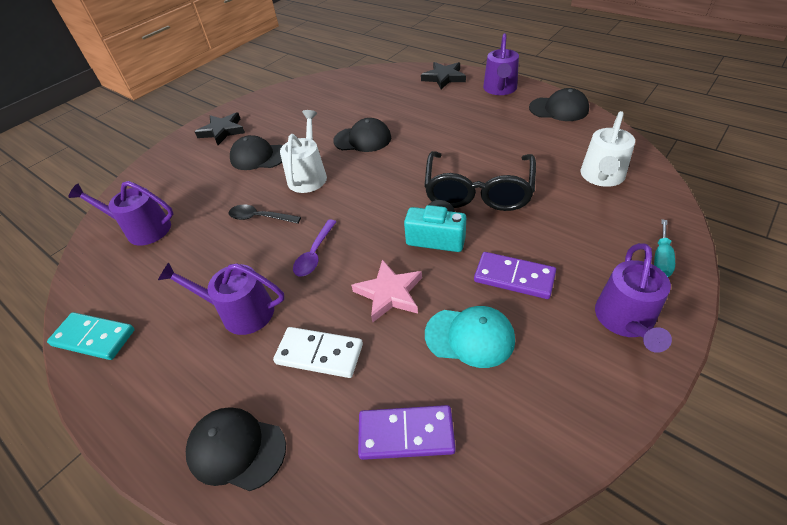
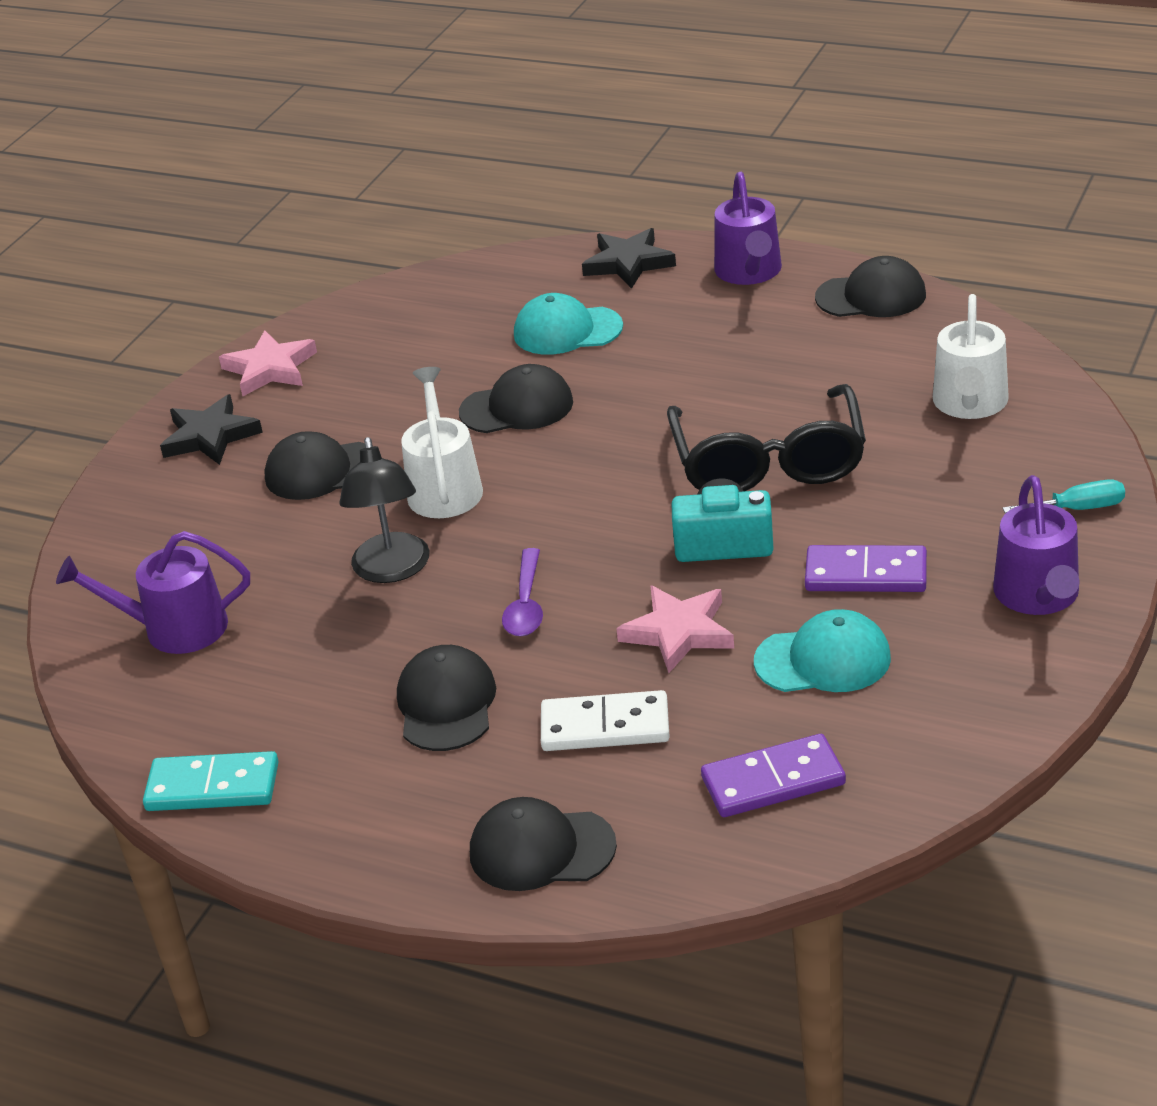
camera: 15 degrees left, 10 degrees down
purple watering can [158,262,285,335] -> black cap [397,645,496,751]
black spoon [228,205,301,224] -> black lamp [339,437,430,583]
turquoise screwdriver [654,219,675,277] -> turquoise screwdriver turned 105 degrees counterclockwise [1002,479,1125,513]
none -> pink star [219,330,317,396]
none -> turquoise cap [514,293,623,355]

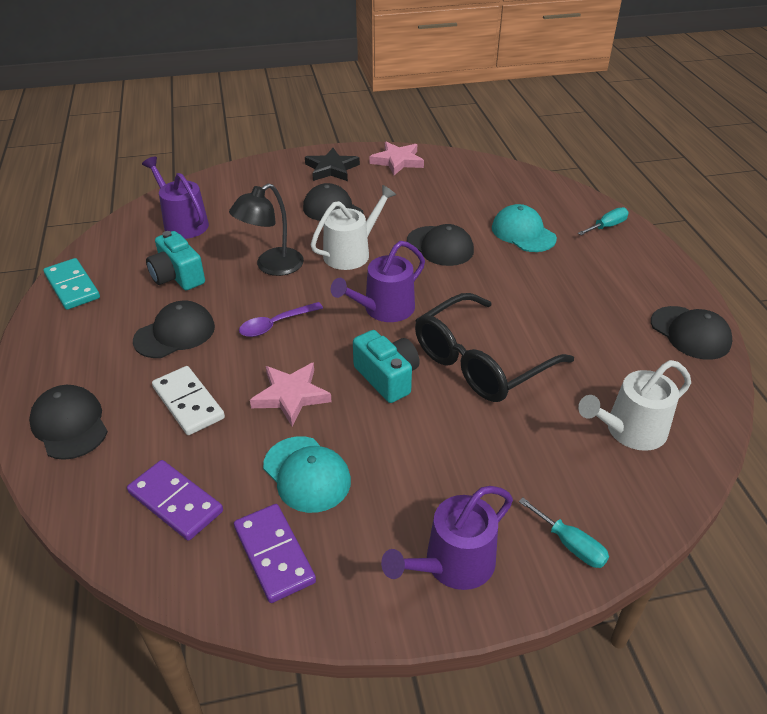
camera: 50 degrees right, 5 degrees up
black star [582,228,676,289] -> turquoise screwdriver [578,207,629,235]
purple watering can [714,172,782,285] -> purple watering can moved to [331,241,425,322]
purple domino [805,545,927,592] -> purple domino moved to [234,504,316,603]
none -> turquoise camera [146,231,205,290]

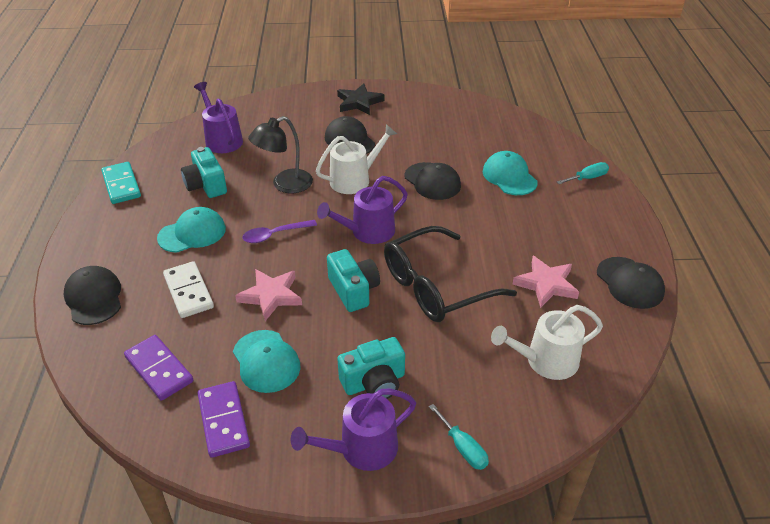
camera: 10 degrees right, 0 degrees up
black cap [133,301,215,358] -> turquoise cap [157,207,226,253]
pink star [370,142,424,175] -> pink star moved to [513,256,579,308]
none -> turquoise camera [337,337,405,399]

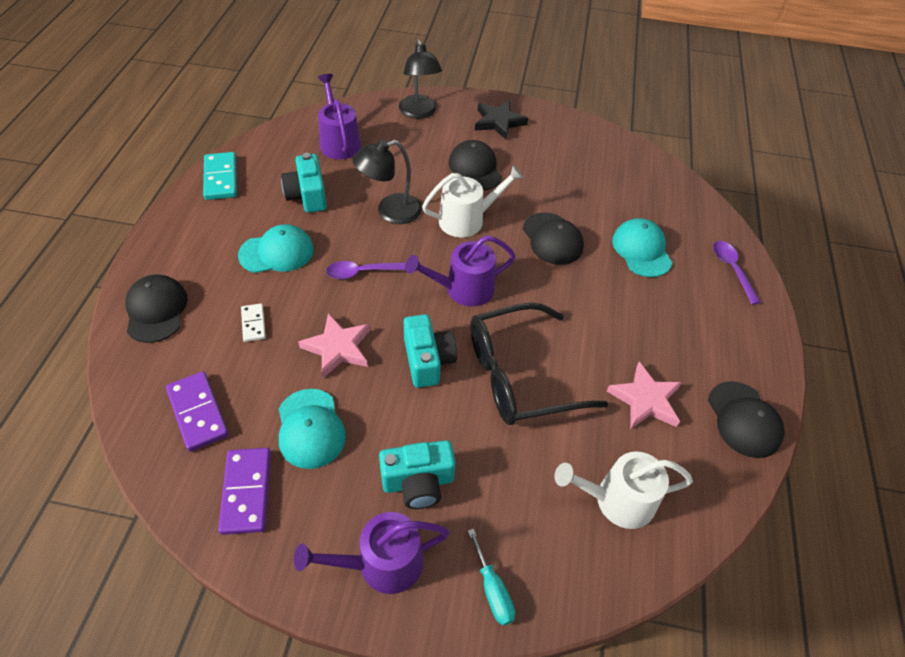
camera: 10 degrees right, 10 degrees up
white domino [163,261,214,318] -> white domino [241,303,266,342], size x0.58
turquoise screwdriver [557,162,609,184] -> purple spoon [713,241,761,305]
none -> black lamp [399,39,442,119]

